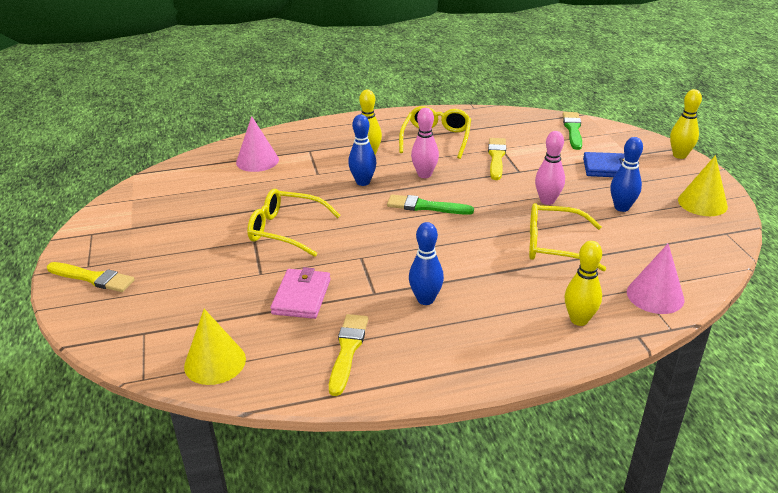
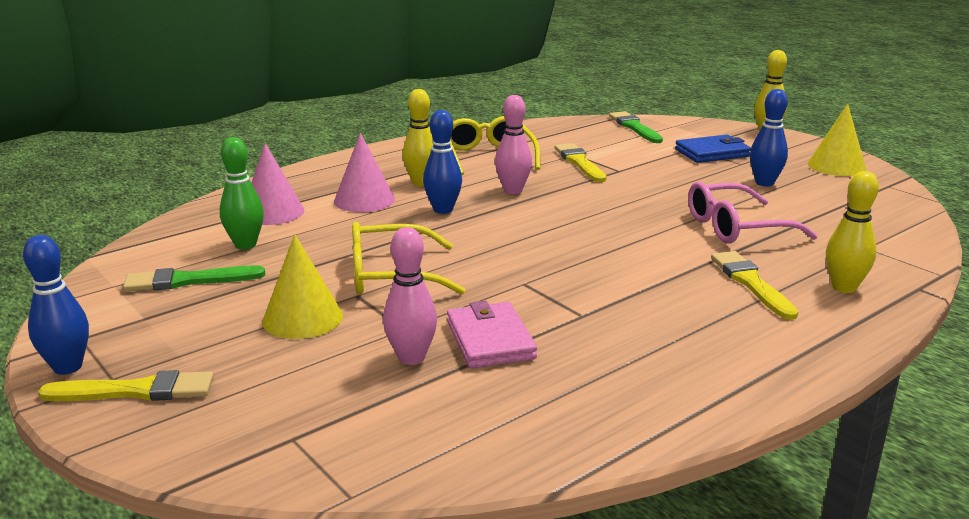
camera: 25 degrees left, 10 degrees down
yellow cone [184,309,246,385] -> yellow cone moved to [262,234,343,339]
yellow brush [329,314,368,396] -> yellow brush moved to [711,251,798,320]
green brush [387,195,474,215] -> green brush moved to [123,265,265,292]
blue bowling pin [409,222,444,305] -> blue bowling pin moved to [23,235,89,375]
yellow glasses [529,203,606,271] -> pink glasses [688,181,818,243]
pink bowling pin [535,131,565,205] -> pink bowling pin moved to [383,227,437,365]
pink cone [627,244,685,314] -> pink cone moved to [334,132,395,212]
none -> green bowling pin [220,137,264,249]

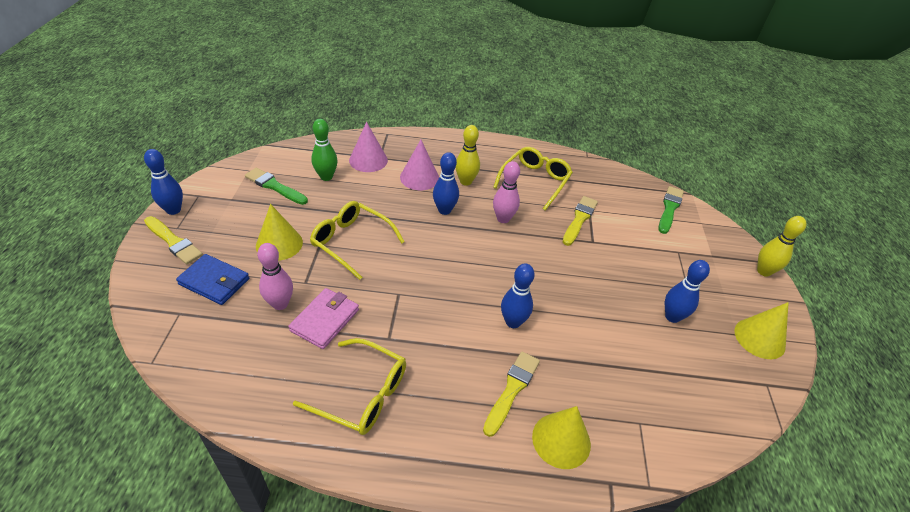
camera: 40 degrees right, 20 degrees up
blue wallet [675,135,751,163] -> blue wallet moved to [176,254,249,305]
pink glasses [688,181,818,243] -> none
yellow bowling pin [826,171,879,293] -> yellow cone [532,406,591,469]
none -> yellow glasses [293,338,406,435]
none -> blue bowling pin [501,263,535,328]

